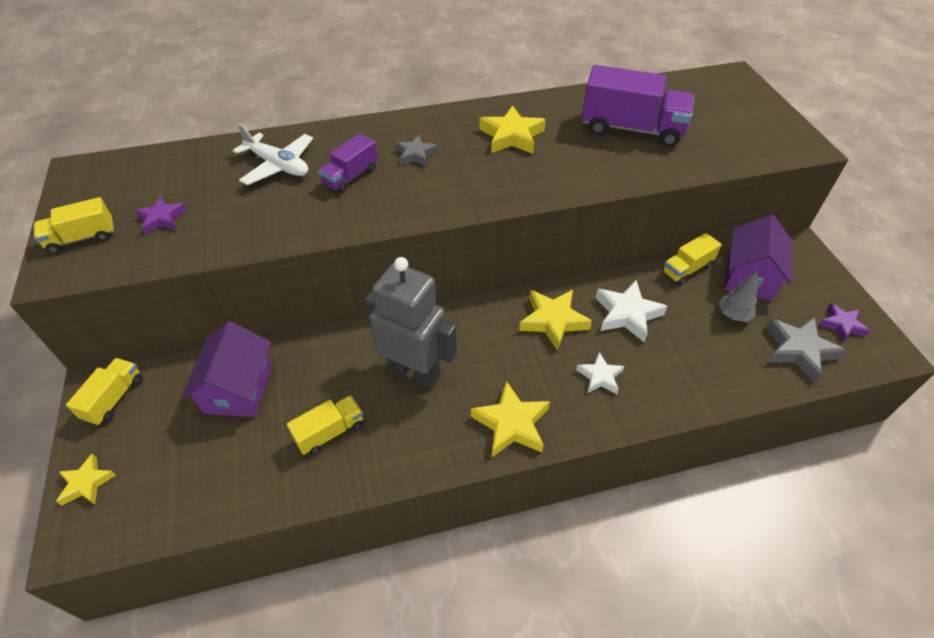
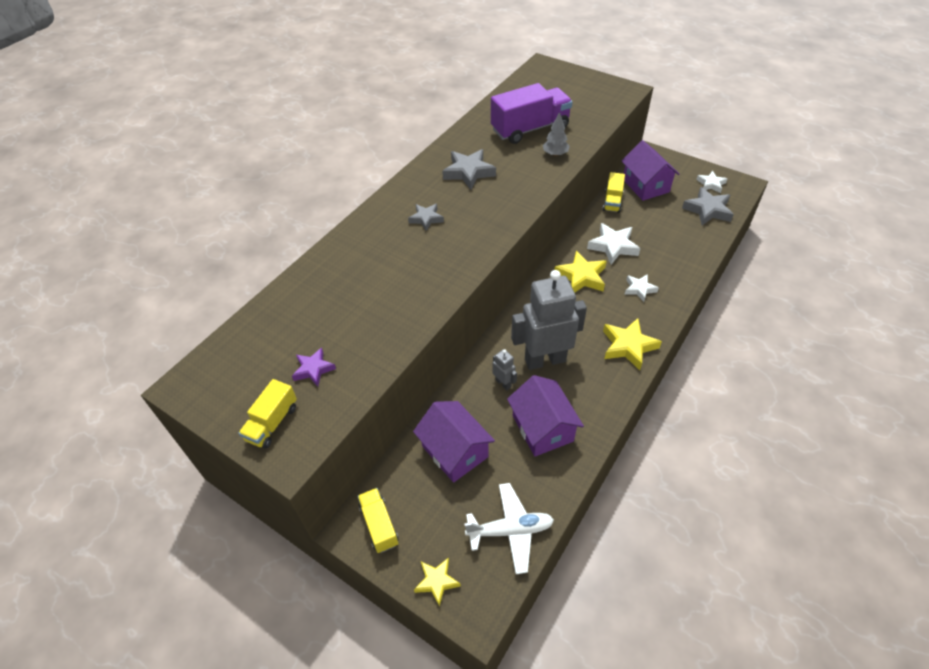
camera: 40 degrees left, 0 degrees up
white plane [233,124,313,185] -> white plane moved to [465,483,554,574]
yellow truck [287,395,363,455] -> purple house [507,375,584,456]
purple truck [318,134,378,193] -> none
yellow star [479,105,546,154] -> grey star [442,149,496,190]
grey tree [718,271,758,322] -> grey tree moved to [543,112,570,157]
purple star [819,303,870,342] -> white star [696,171,727,193]
none -> grey robot [492,349,517,390]

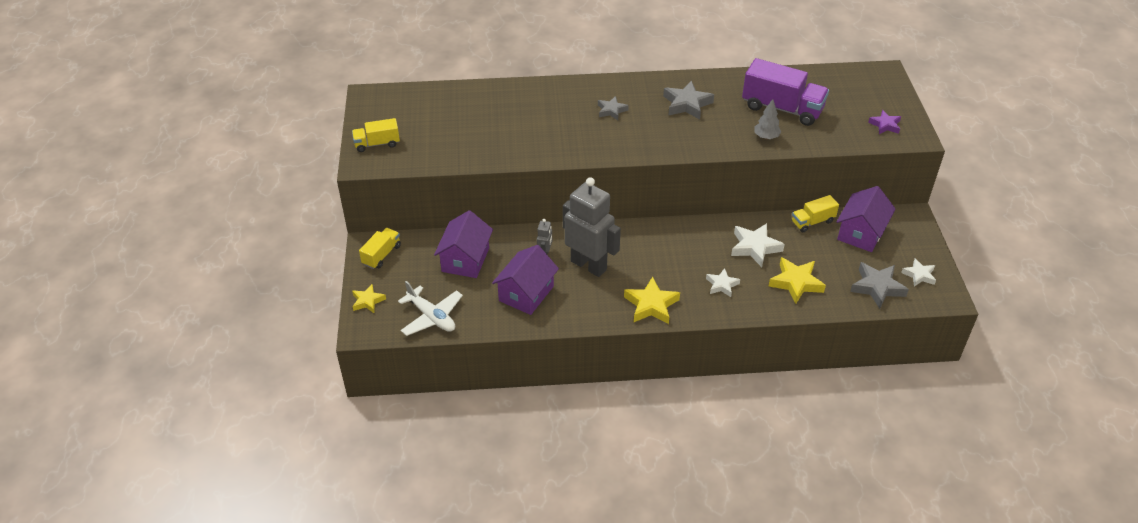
camera: 50 degrees right, 5 degrees down
purple star [292,348,336,387] -> purple star moved to [868,110,901,134]
yellow star [554,251,607,292] -> yellow star moved to [769,257,826,304]

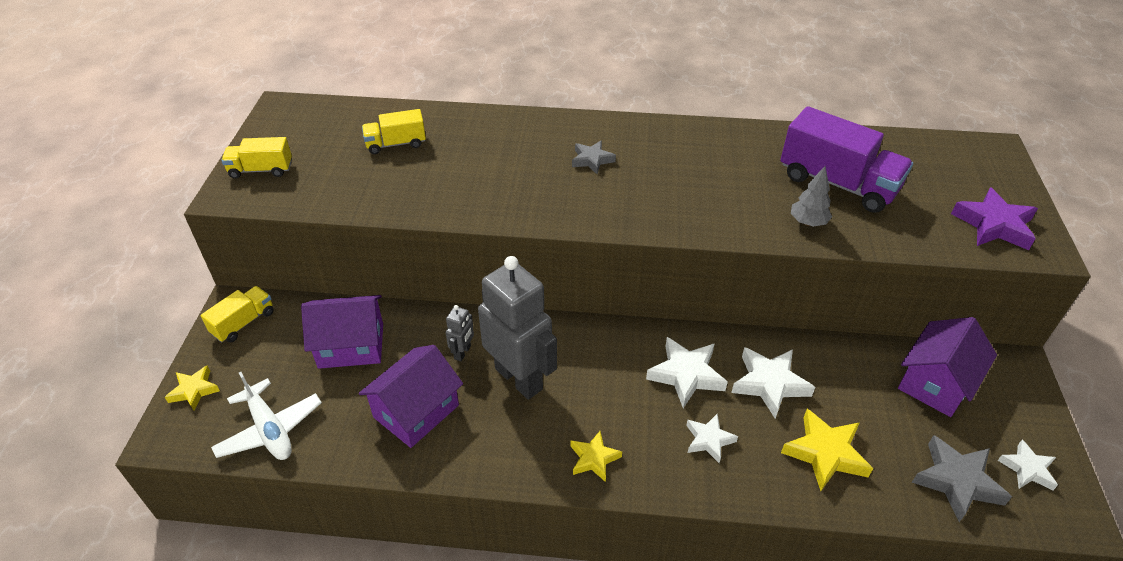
camera: 10 degrees right, 0 degrees up
purple house [434,210,493,278] -> purple house turned 60 degrees clockwise [301,295,383,369]
yellow star [624,276,680,324] -> yellow star [570,431,622,482], size x0.62
grey star [663,81,714,120] -> none
yellow truck [792,195,839,232] -> yellow truck moved to [362,109,426,154]
purple star [868,110,901,134] -> purple star [951,187,1038,250], size x1.61
none -> white star [646,337,728,408]

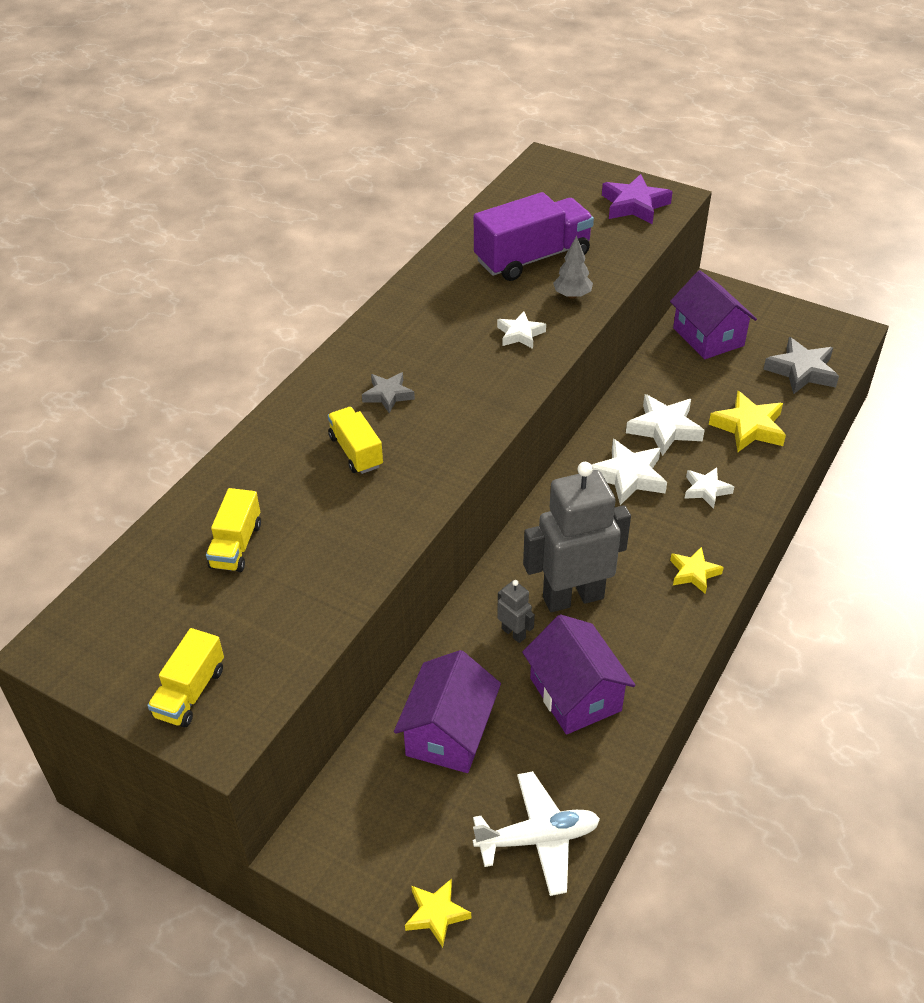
camera: 65 degrees left, 0 degrees up
yellow truck [200,286,274,343] -> yellow truck moved to [328,407,383,474]
white star [998,440,1058,490] -> white star moved to [497,311,546,349]

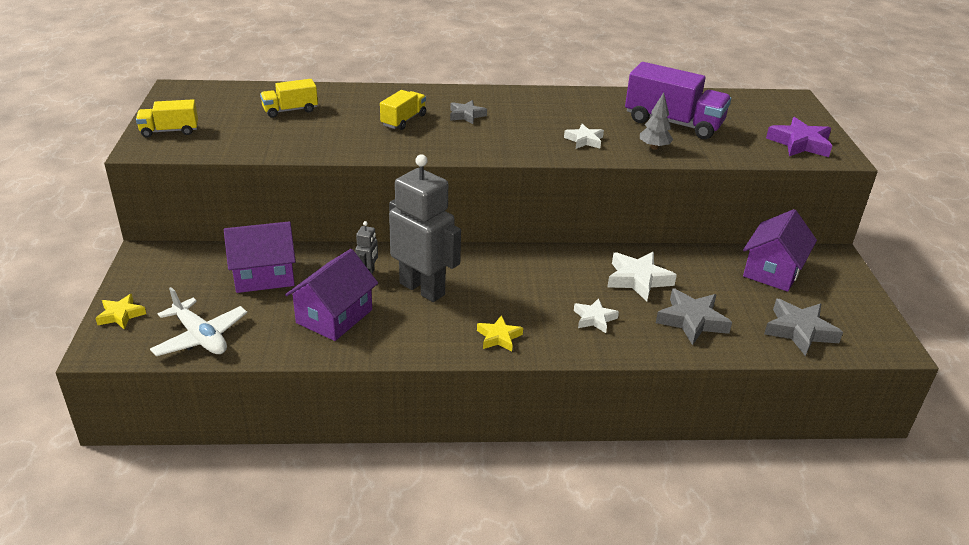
camera: 55 degrees right, 10 degrees down
white star [592,439,667,505] -> none
yellow star [709,391,786,452] -> grey star [656,288,732,345]

